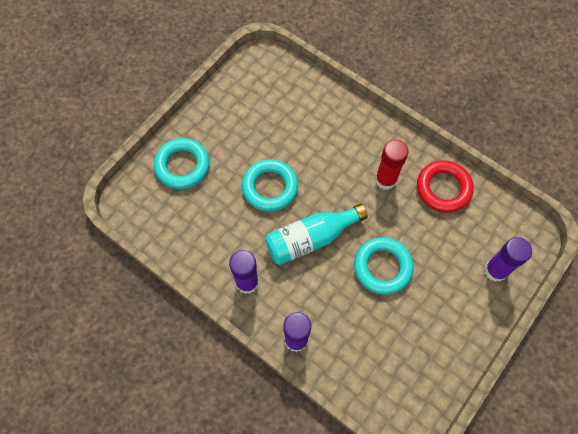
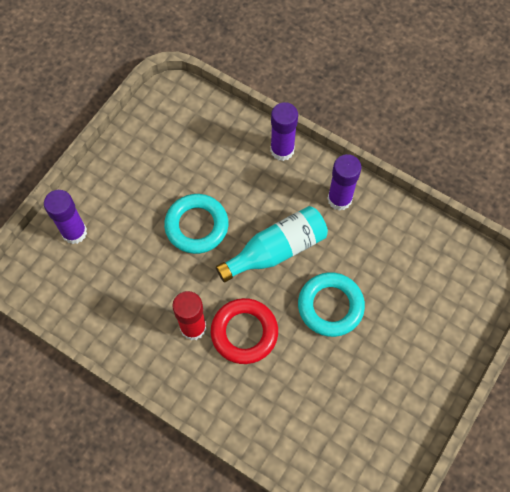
camera: 175 degrees right, 0 degrees up
turquoise ring [154,138,210,189] -> none
red ring [417,160,474,213] -> red ring moved to [211,298,278,364]

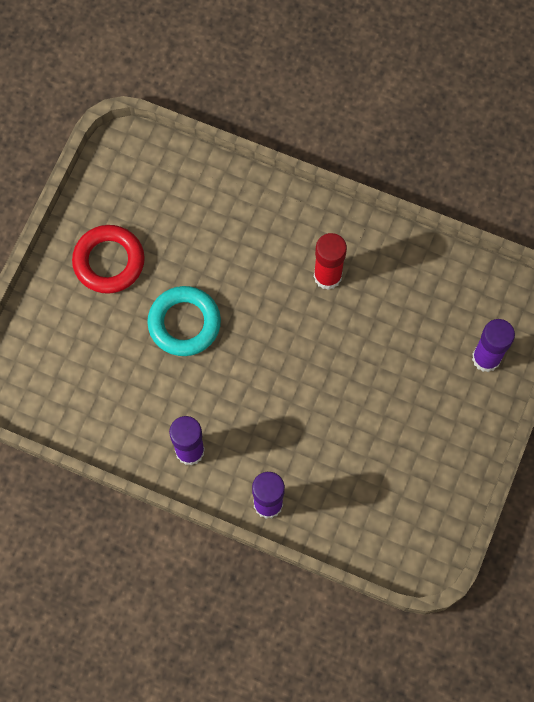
camera: 170 degrees right, 5 degrees up
turquoise ring [164,194,229,254] -> none
red ring [211,298,278,364] -> red ring moved to [72,225,145,294]
turquoise bottle [216,206,328,282] -> none

